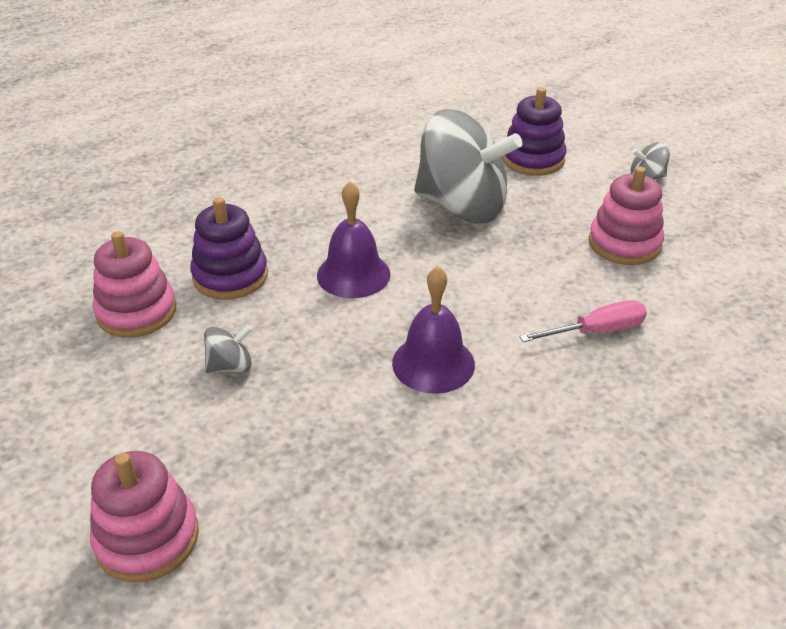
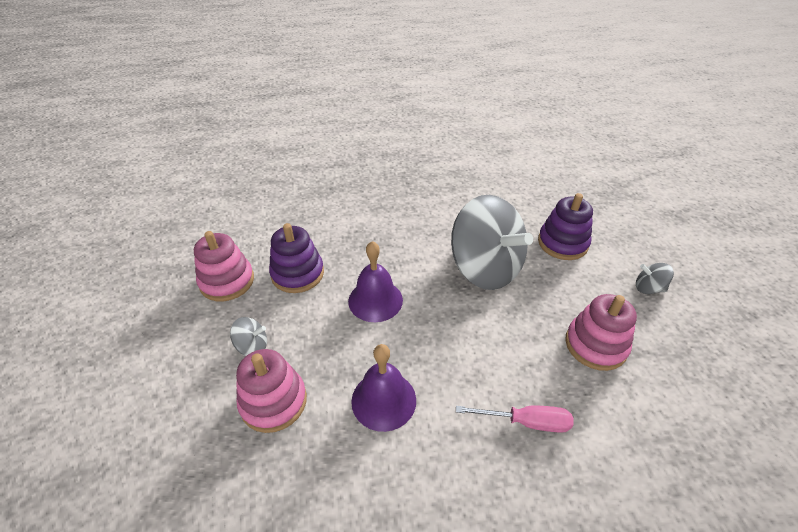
camera: 25 degrees right, 5 degrees up
pink stacking toy [90,451,199,582] -> pink stacking toy moved to [236,349,307,433]

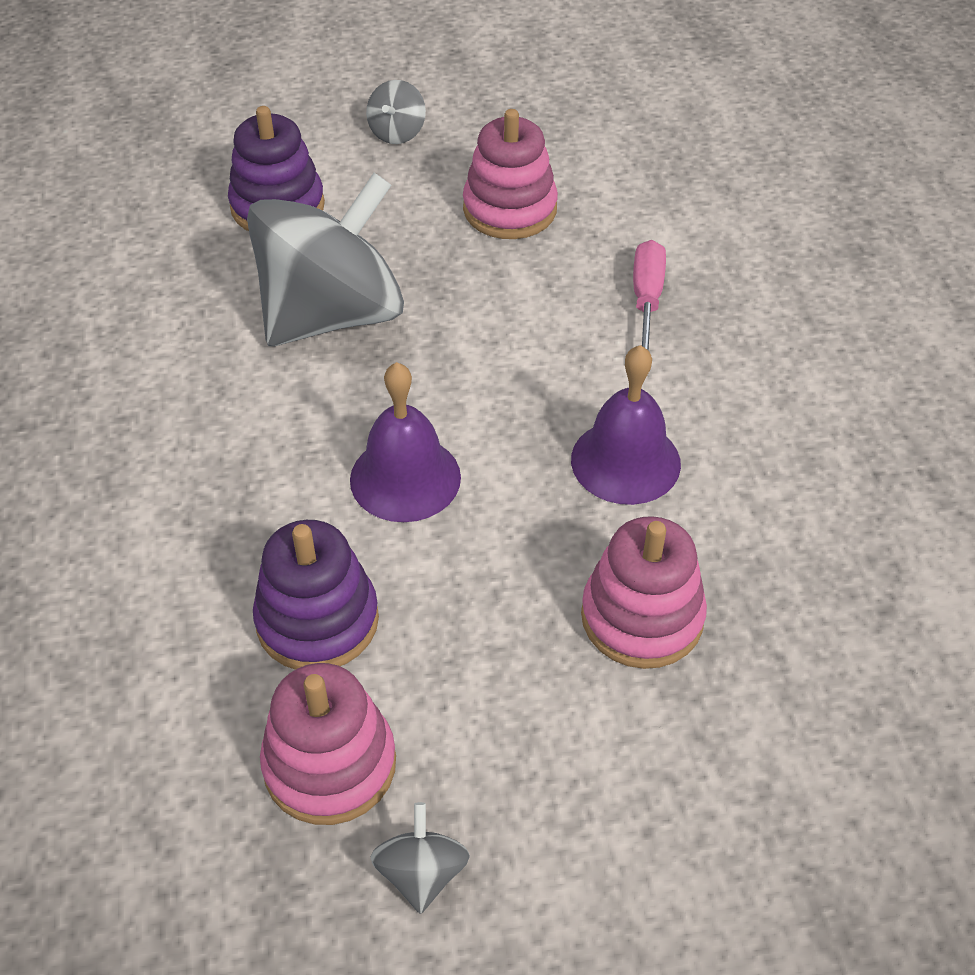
camera: 90 degrees left, 5 degrees up
grey spinning top [230,317,267,356] -> grey spinning top moved to [371,802,470,914]

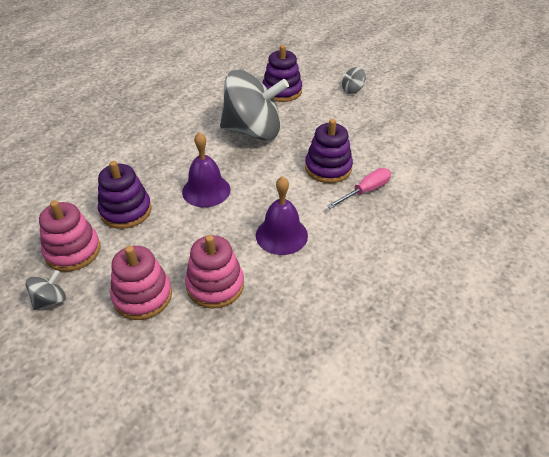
camera: 45 degrees right, 5 degrees down
pink stacking toy [463,109,558,239] -> pink stacking toy moved to [110,246,172,320]
none -> purple stacking toy [305,119,353,183]

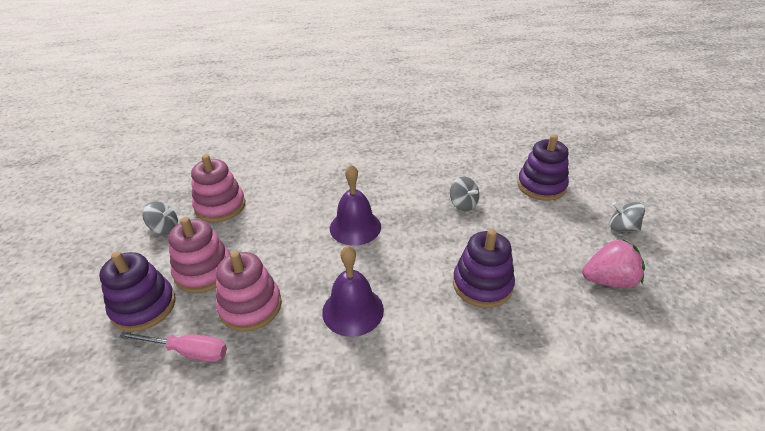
camera: 50 degrees right, 5 degrees down
purple stacking toy [98,161,151,229] -> purple stacking toy moved to [99,251,176,332]
grey spinning top [220,70,289,141] -> grey spinning top [450,177,479,211], size x0.40
pink screwdriver [327,168,391,209] -> pink screwdriver moved to [119,331,227,362]
none -> pink strawberry [582,239,645,288]

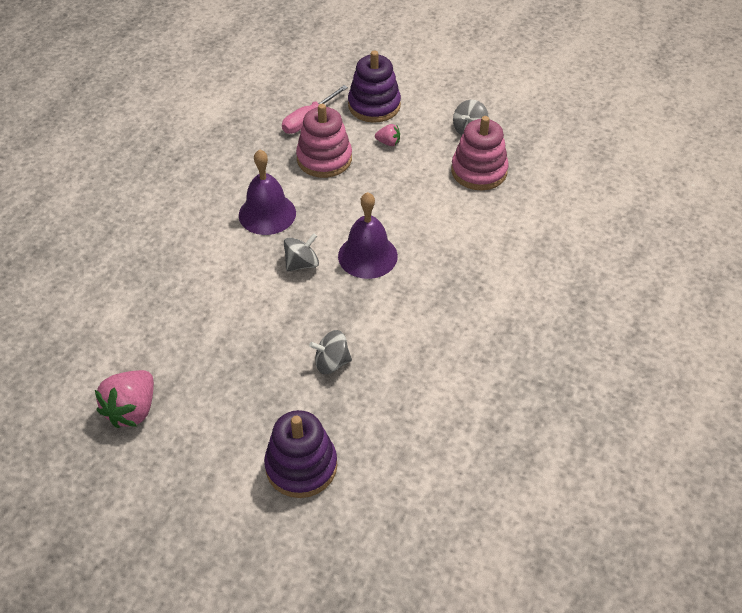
camera: 120 degrees right, 10 degrees up
pink stacking toy [169,217,230,293] -> pink strawberry [375,124,400,146]
purple stacking toy [453,229,515,308] -> none
grey spinning top [610,202,645,231] -> grey spinning top moved to [284,233,319,272]

